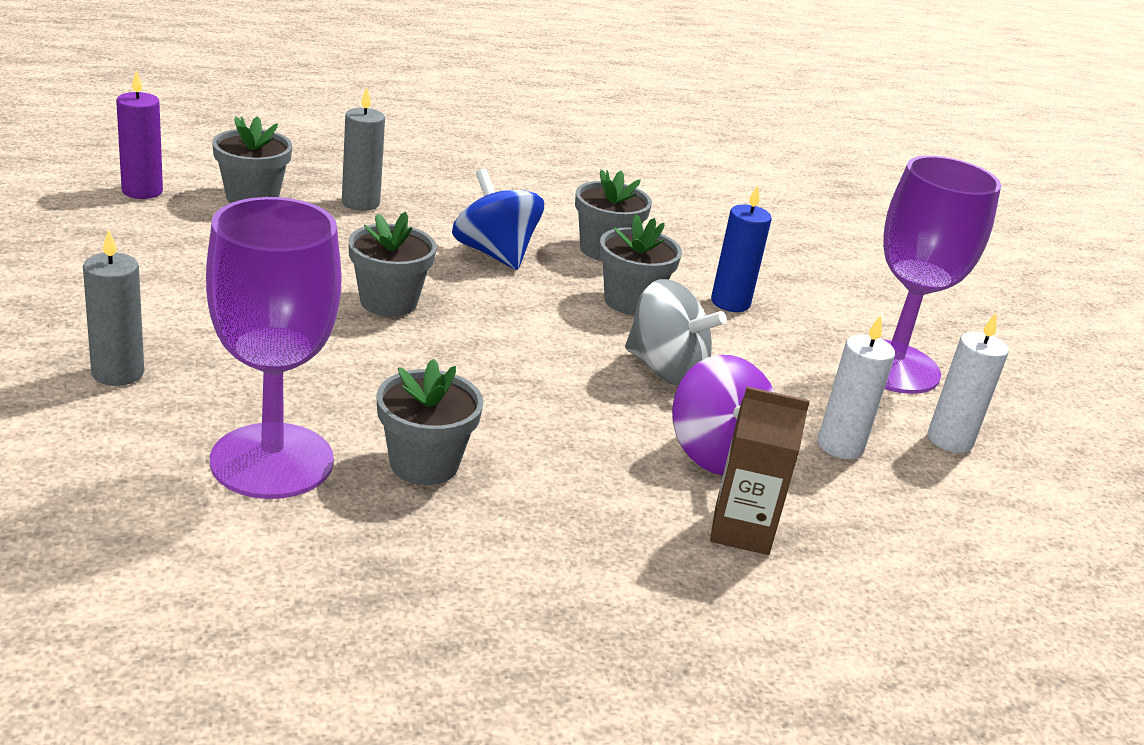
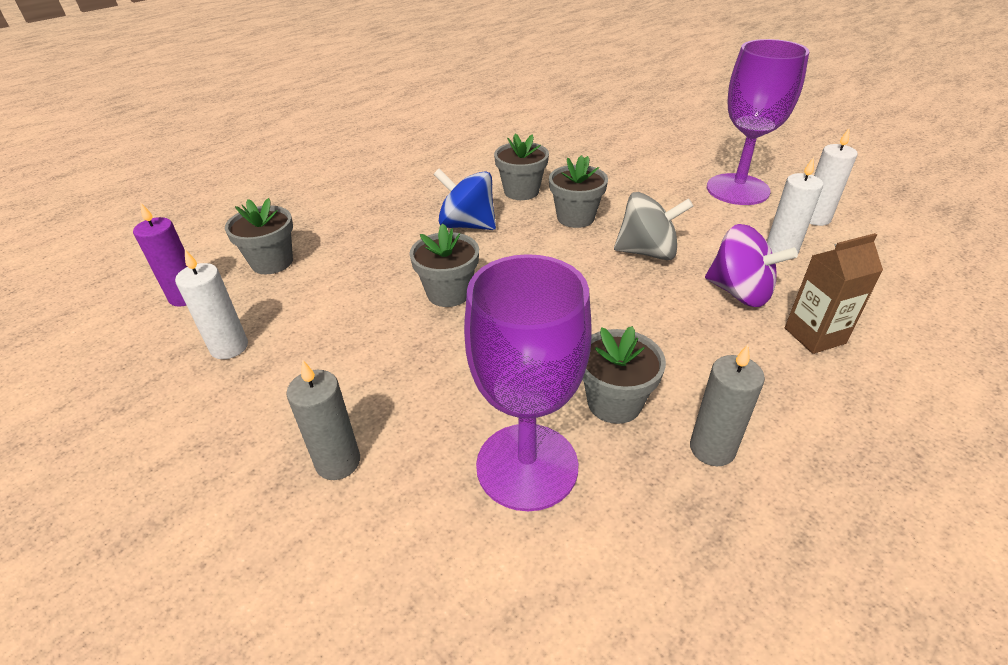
camera: 25 degrees left, 10 degrees up
grey candle [342,87,385,211] -> grey candle moved to [690,345,765,466]
blue candle [711,185,772,312] -> none
none -> white candle [175,250,248,359]

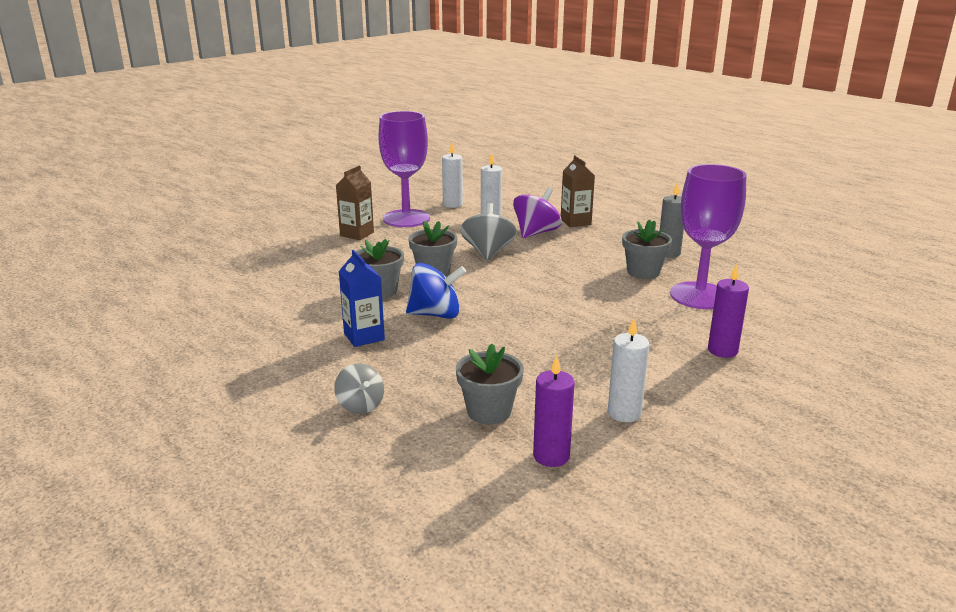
camera: 90 degrees left, 15 degrees down
grey candle [286,360,360,480] -> purple candle [708,264,749,358]
grey flower pot [409,224,479,307] -> none
blue spinning top [433,169,496,230] -> blue spinning top turned 120 degrees counterclockwise [406,263,466,319]
none -> grey spinning top [334,364,384,414]
none -> brown carton [336,166,374,240]
none -> blue carton [338,250,385,347]

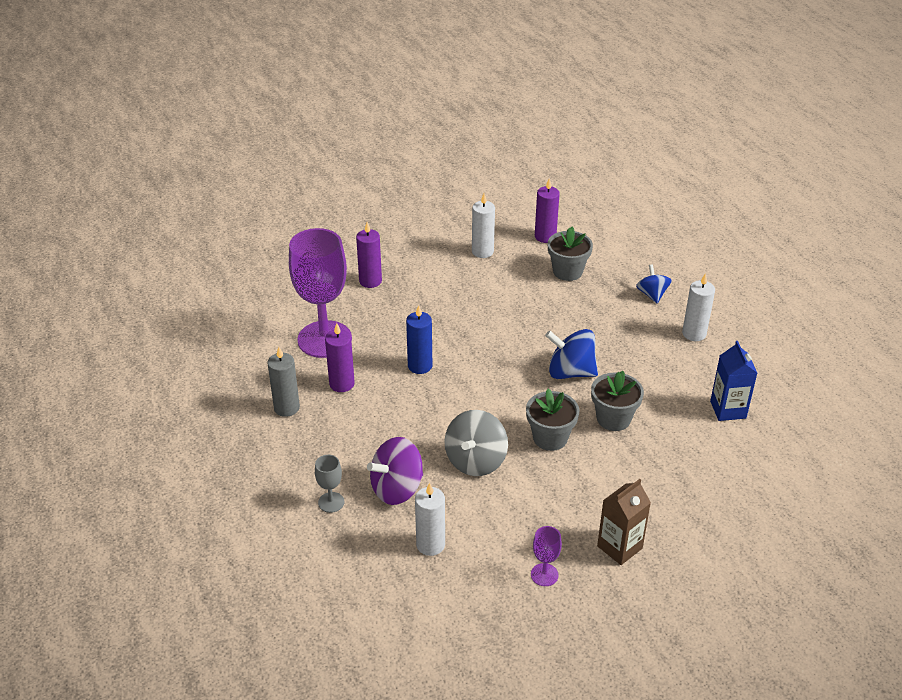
camera: 160 degrees left, 15 degrees up
grey spinning top [334,364,384,414] -> blue spinning top [636,264,672,303]
blue carton [338,250,385,347] -> blue carton moved to [710,341,757,421]
purple goblet [378,111,430,227] -> purple goblet [531,526,562,586], size x0.42
white candle [442,143,463,208] -> white candle moved to [682,273,715,341]
brown carton [561,156,595,227] -> grey goblet [315,455,344,513]
grey flower pot [622,220,672,279] -> purple candle [325,323,355,392]
none -> blue candle [406,305,432,374]

